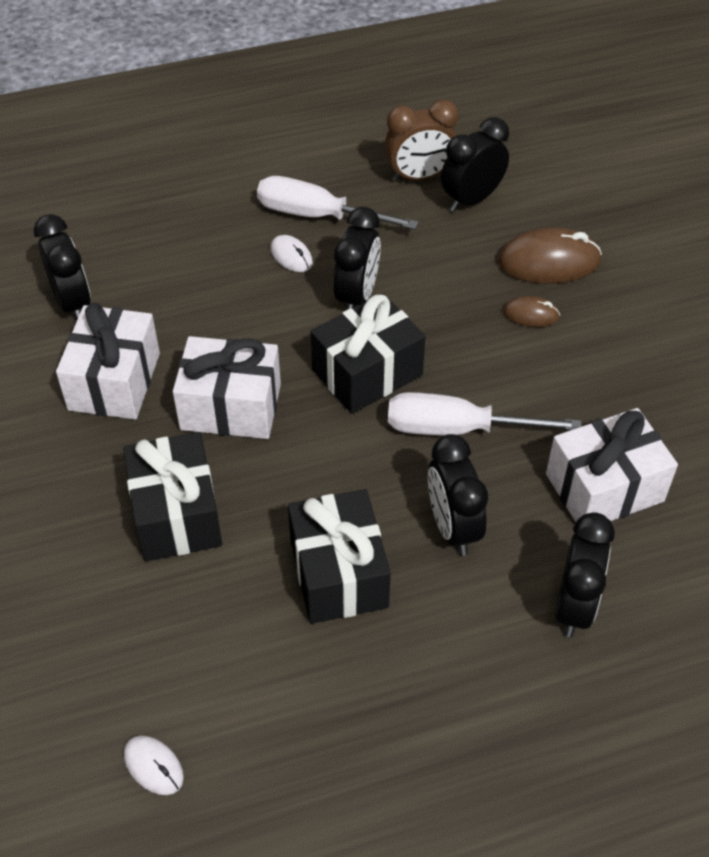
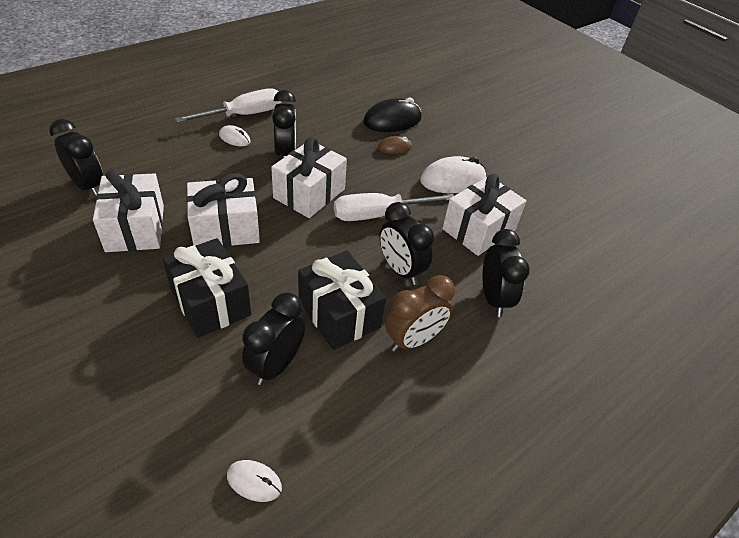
camera: 25 degrees left, 5 degrees down
white screwdriver [257,176,419,230] -> white screwdriver turned 150 degrees clockwise [175,88,281,123]
black gift [310,293,426,414] -> white gift [271,137,347,218]
brown clock [385,99,458,181] -> brown clock moved to [385,275,455,352]
black clock [441,117,509,212] -> black clock moved to [242,293,306,385]
brown mouse [498,227,602,284] -> black mouse [363,98,422,132]
none -> white mouse [420,156,486,194]

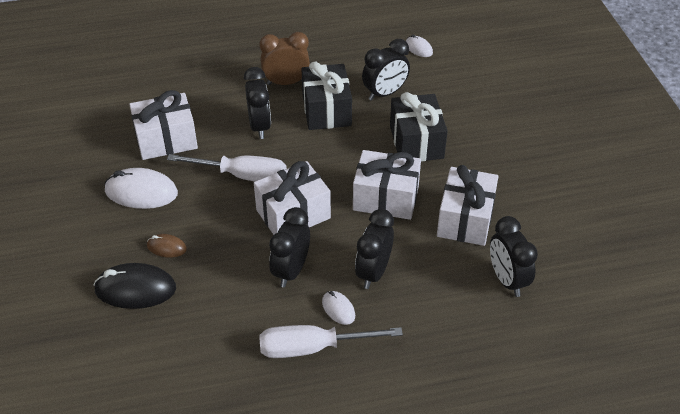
camera: 150 degrees left, 0 degrees up
black clock [482,229,530,317] -> black clock moved to [355,209,394,289]

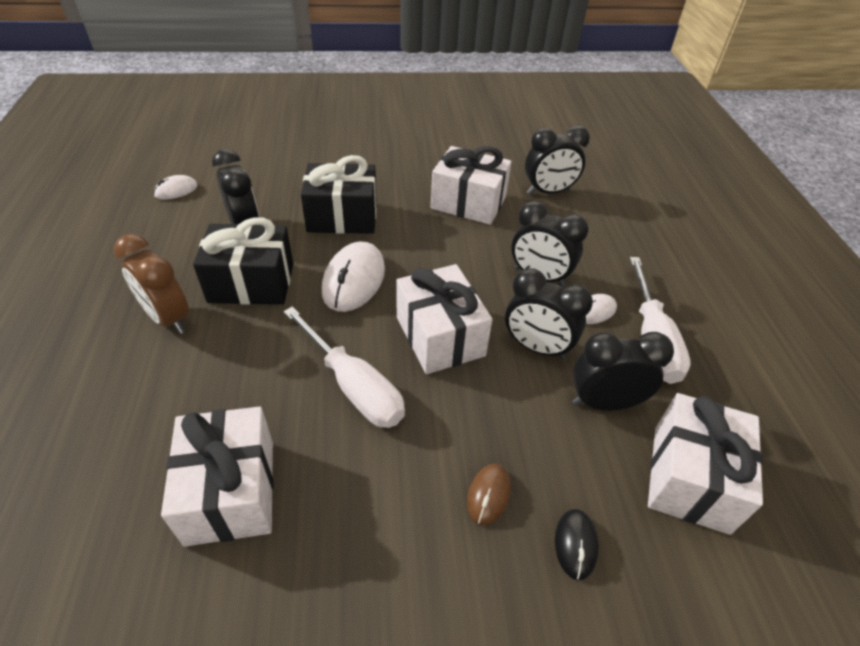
camera: 85 degrees left, 0 degrees up
black mouse [94,263,176,309] -> black mouse [555,509,599,580], size x0.53
white mouse [104,168,178,209] -> white mouse moved to [322,241,385,312]
white screwdriver [167,154,287,182] -> white screwdriver turned 120 degrees clockwise [283,306,405,428]
black clock [244,67,271,139] -> black clock moved to [572,332,674,411]
brown clock [259,32,310,85] -> brown clock turned 45 degrees counterclockwise [114,234,189,334]
white gift [353,150,421,220] -> white gift moved to [648,393,763,535]

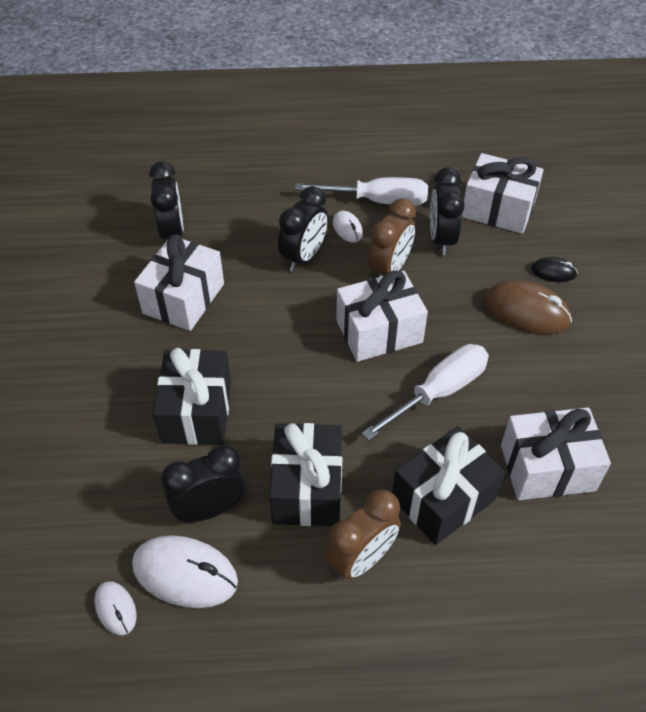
camera: 85 degrees left, 5 degrees up
white mouse [322,241,385,312] -> white mouse moved to [132,535,238,608]
brown mouse [467,464,511,525] -> brown mouse [483,280,572,334], size x1.89
black clock [505,268,593,359] -> brown clock [368,198,416,278]
none -> black gift [392,426,505,545]

